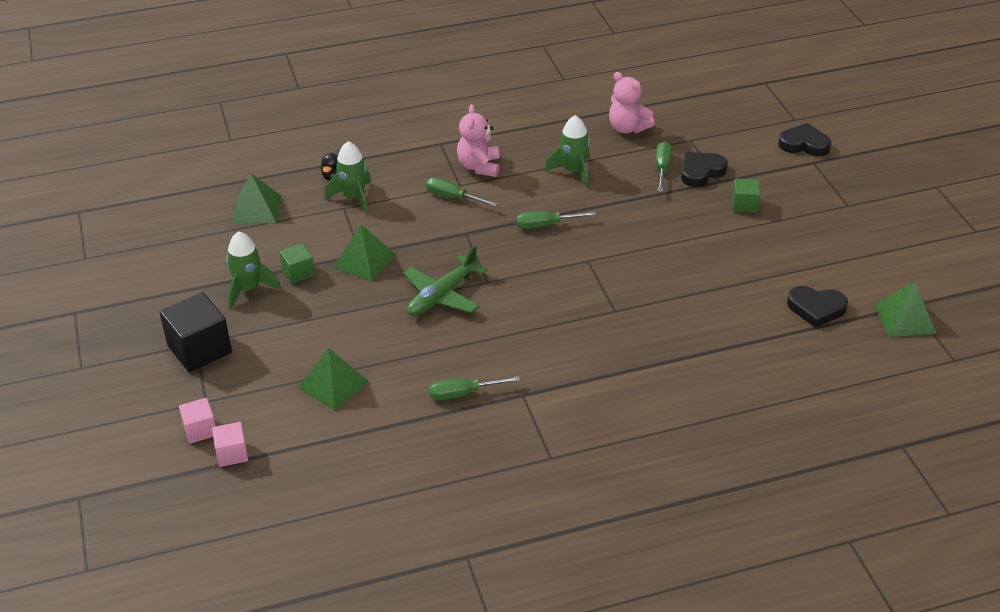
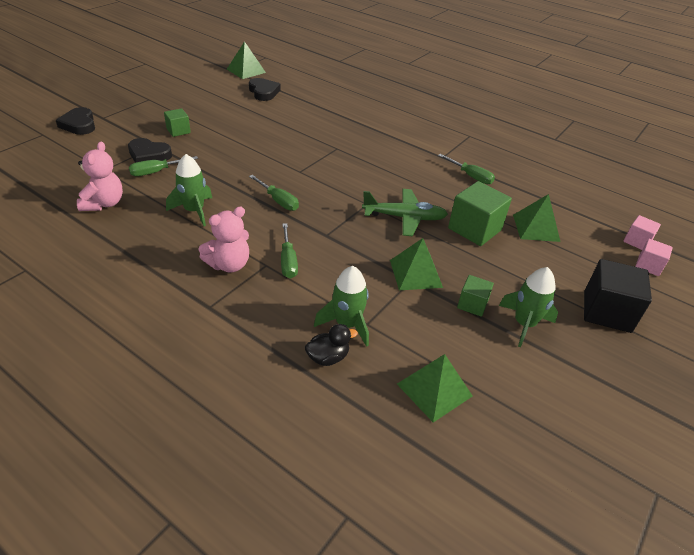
camera: 130 degrees left, 0 degrees up
none -> green cube [448,181,512,246]

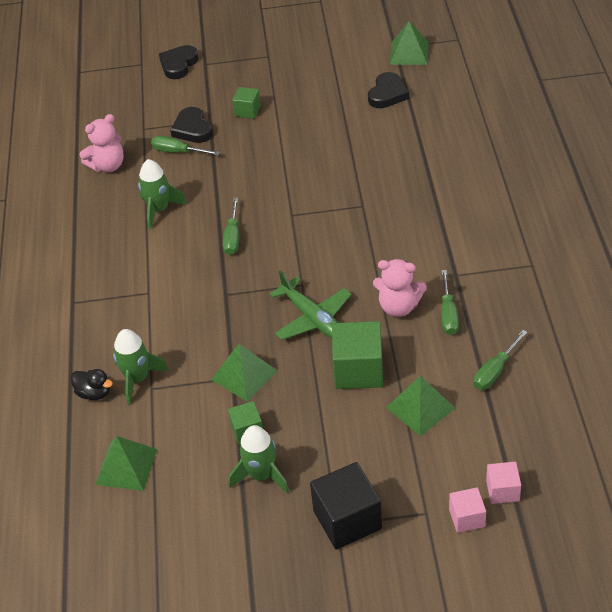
camera: 55 degrees right, 5 degrees up
pink teddy bear [198,207,249,273] -> pink teddy bear moved to [373,259,427,317]
green screwdriver [281,223,298,279] -> green screwdriver moved to [473,330,527,390]

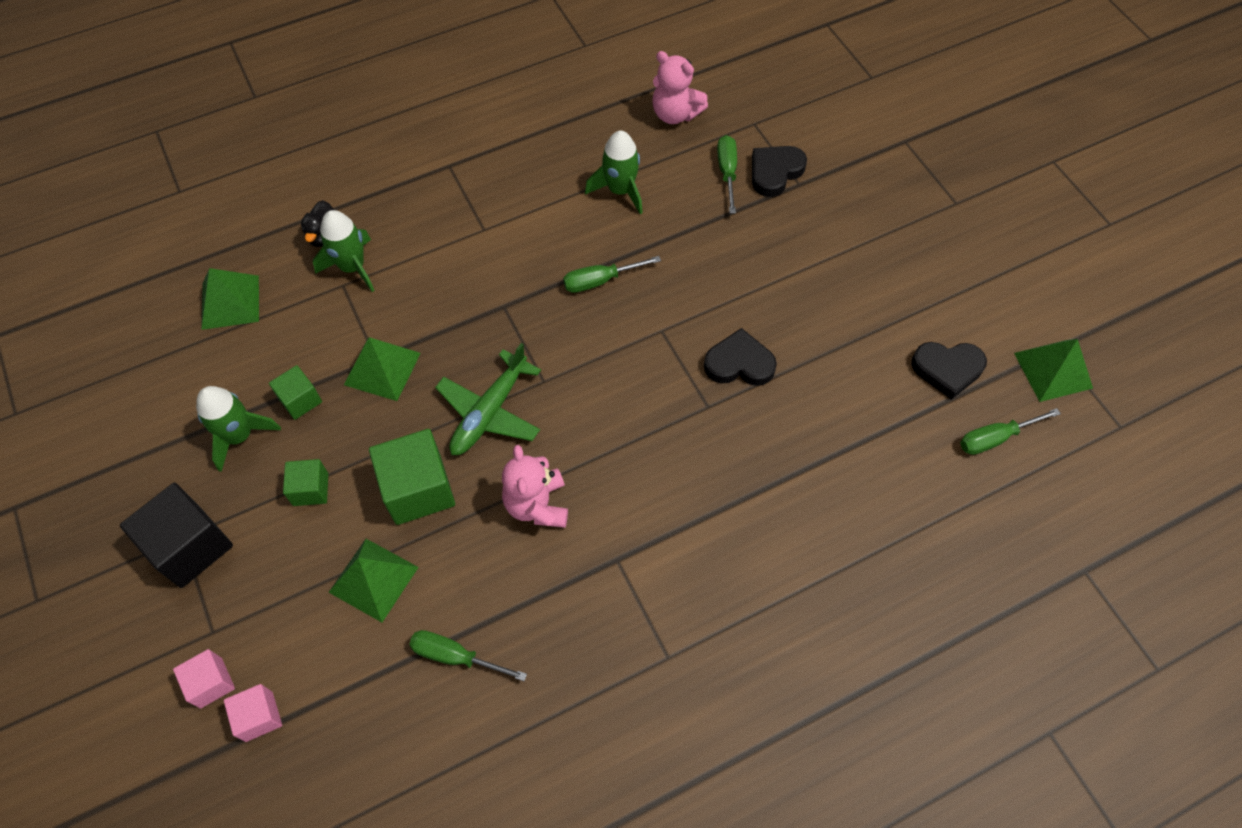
camera: 65 degrees right, 15 degrees up
black heart [159,45,199,79] -> black heart moved to [704,328,777,386]
green cube [232,87,261,119] -> green cube moved to [283,459,328,506]
green screwdriver [441,270,459,335] -> green screwdriver moved to [960,408,1061,455]

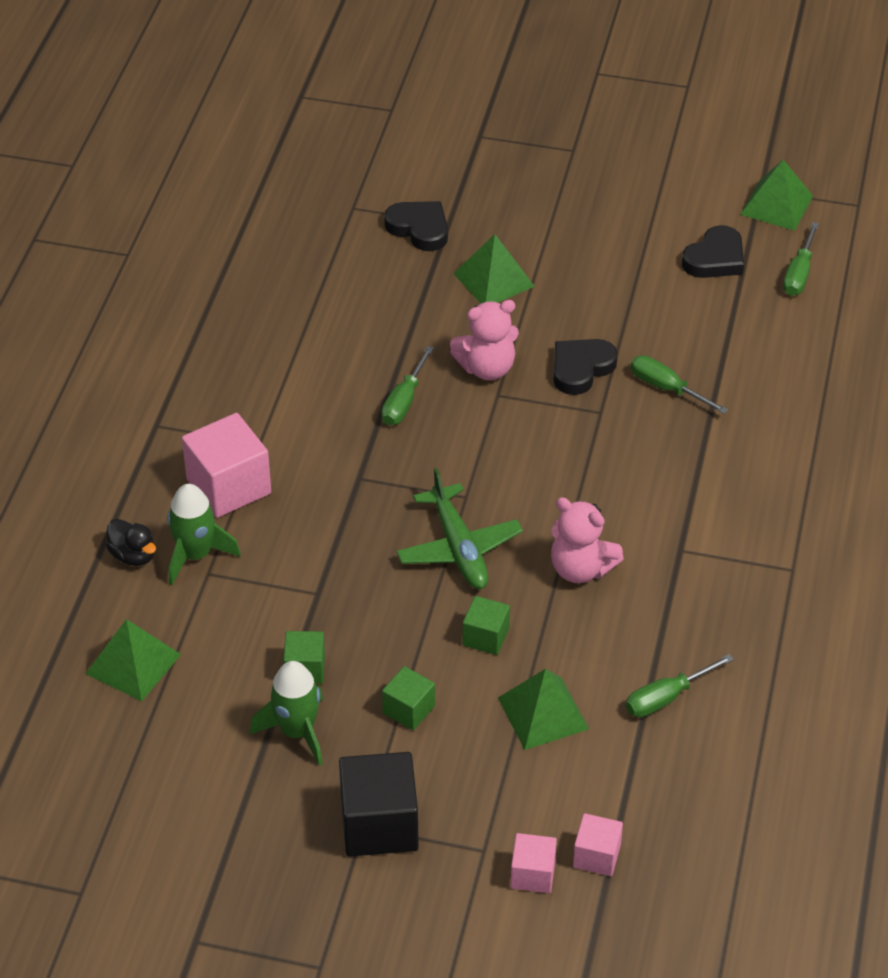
camera: 50 degrees left, 15 degrees down
green pyramid [344,337,421,401] -> green pyramid moved to [453,234,535,303]
green cube [369,429,455,525] -> green cube [462,596,510,655], size x0.56
green rocket [585,131,643,214] -> none
pink teddy bear [652,51,708,124] -> pink teddy bear moved to [450,300,519,380]
green screwdriver [717,135,737,214] -> green screwdriver moved to [631,355,728,414]
black heart [752,146,807,197] -> black heart turned 135 degrees clockwise [384,201,448,251]
none -> pink cube [182,413,271,518]

